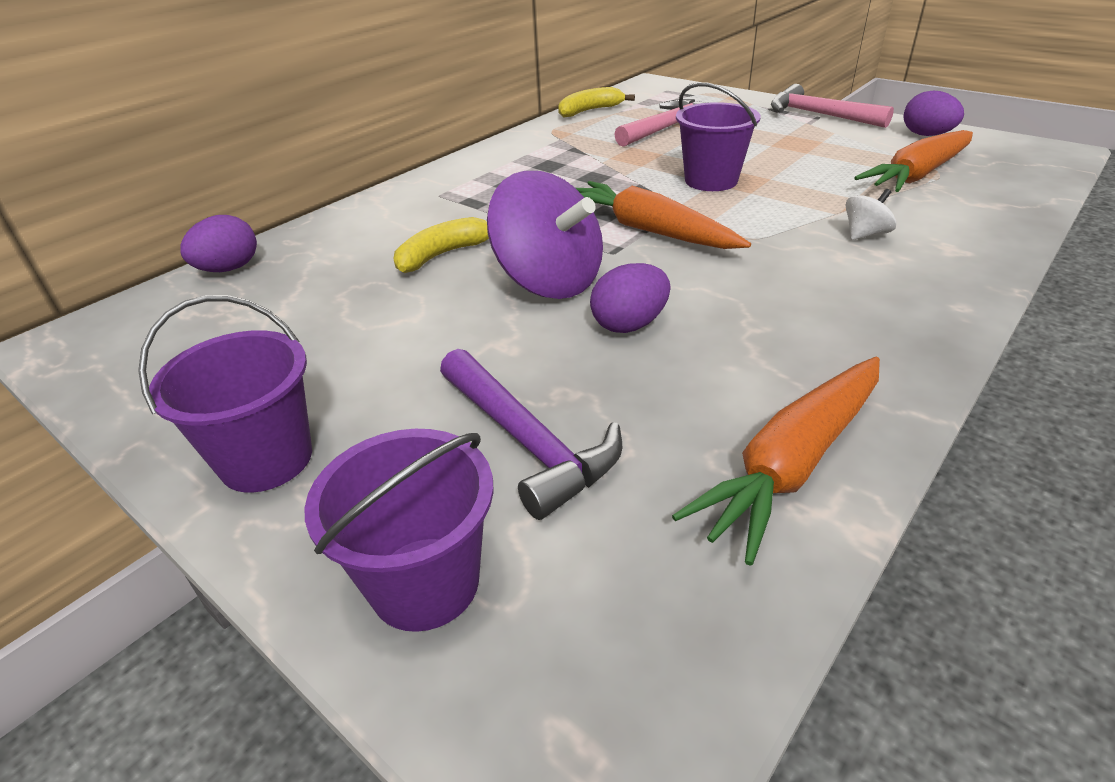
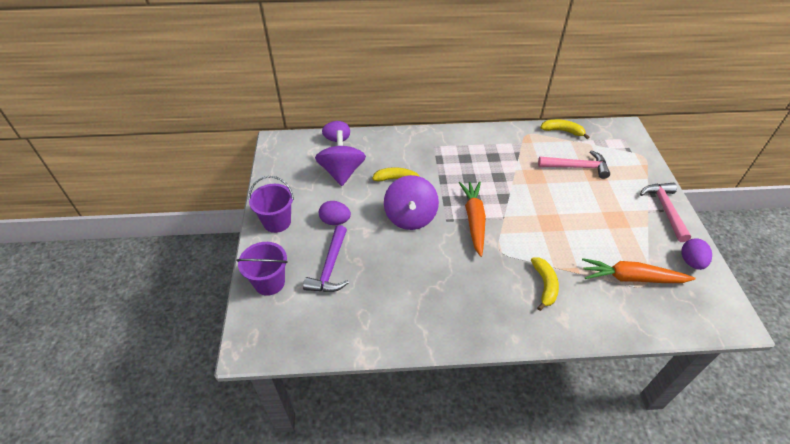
camera: 45 degrees right, 10 degrees up
purple egg [590,263,670,333] -> purple egg moved to [319,201,351,225]
orange carrot [672,357,880,566] -> none
purple bucket [676,82,761,191] -> none
white spinning top [846,189,897,240] -> yellow banana [531,258,559,311]
none -> purple spinning top [315,130,366,186]

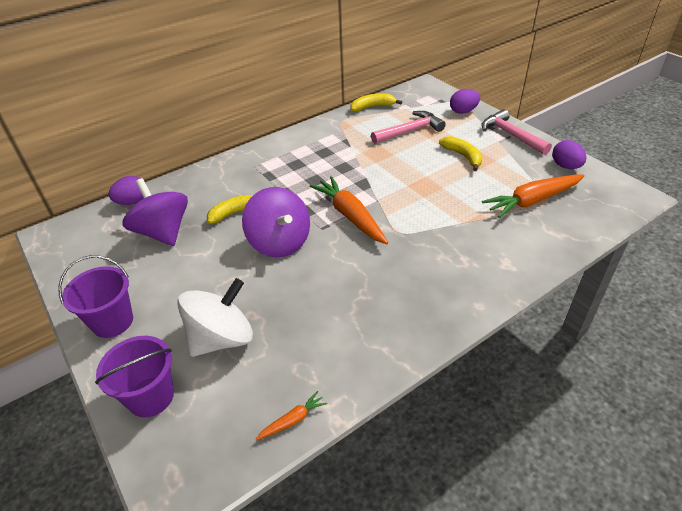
camera: 30 degrees left, 5 degrees down
purple hammer [303,225,349,292] -> white spinning top [177,278,253,357]
purple egg [319,201,351,225] -> purple egg moved to [450,89,480,114]
yellow banana [531,258,559,311] -> yellow banana moved to [439,136,482,171]
none -> orange carrot [256,391,327,440]

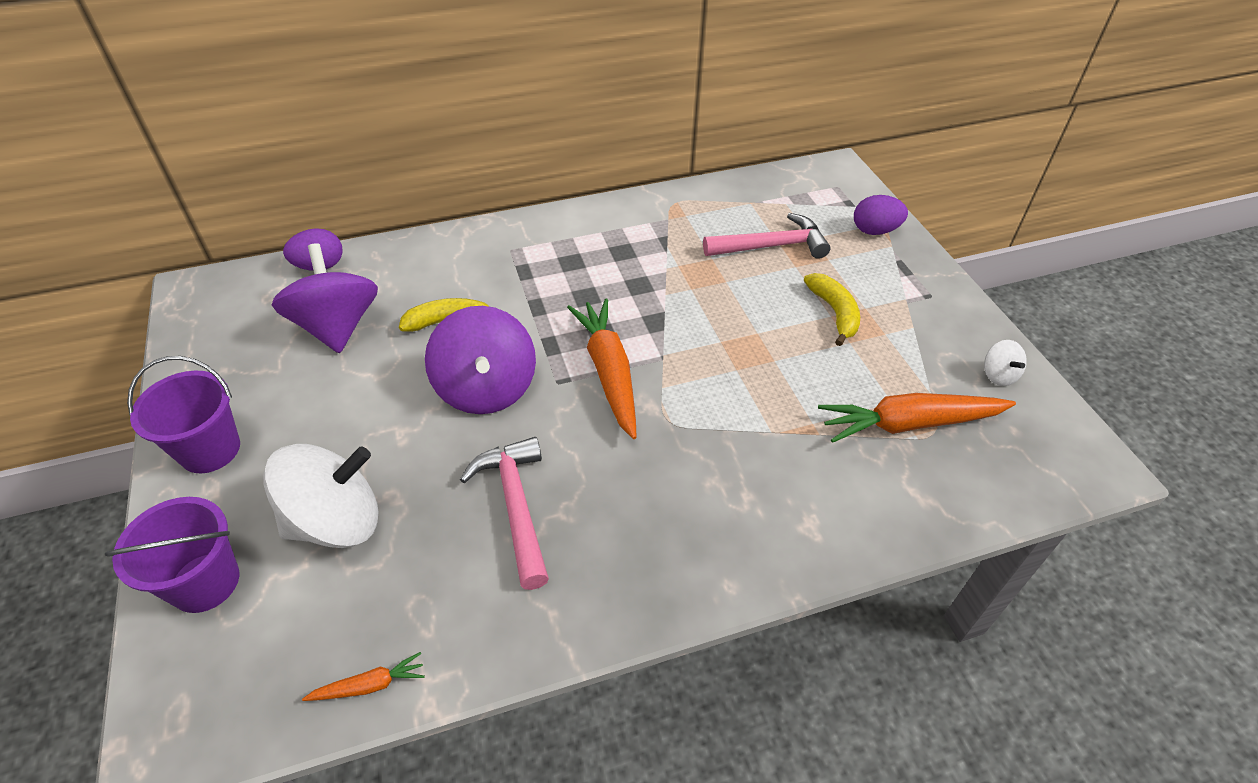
camera: 15 degrees right, 5 degrees up
yellow banana [351,93,402,112] -> none
pink hammer [481,109,552,155] -> pink hammer moved to [460,437,549,590]
purple egg [552,140,586,169] -> white spinning top [984,340,1027,386]

